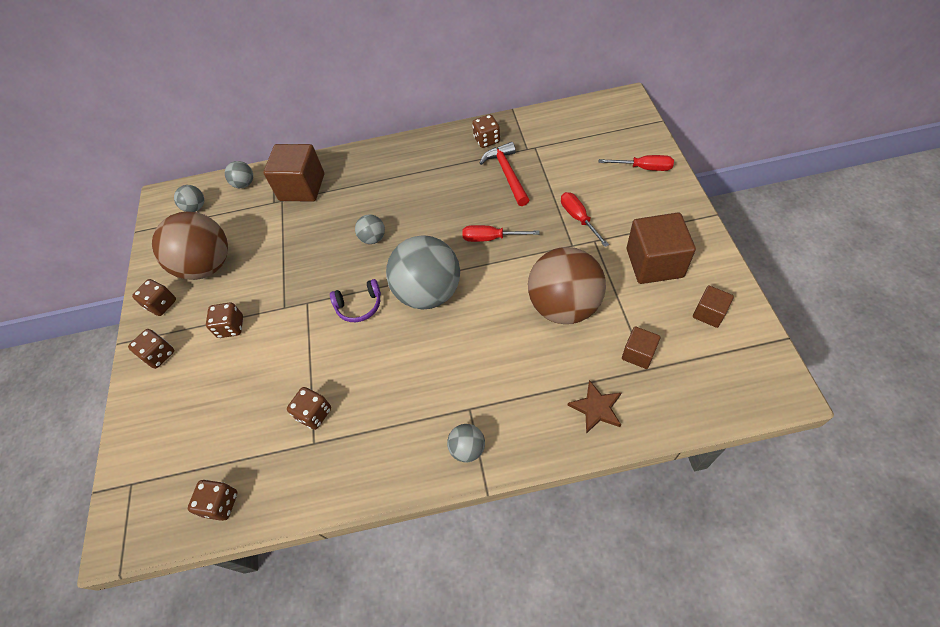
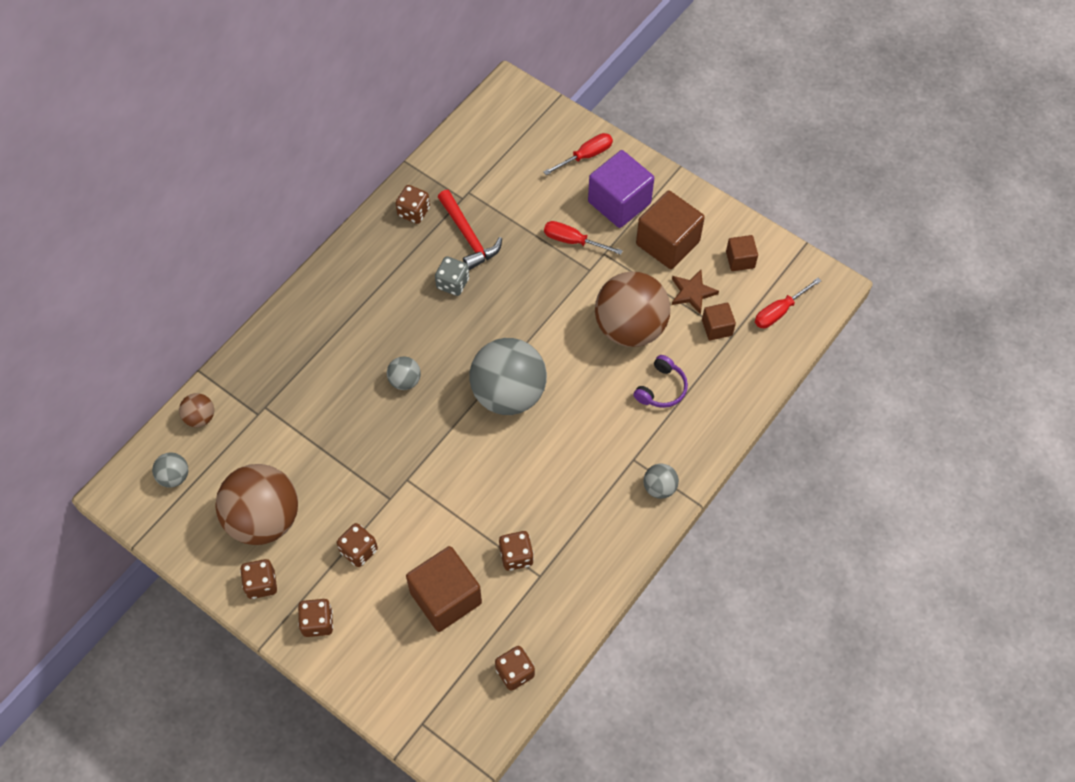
camera: 50 degrees left, 5 degrees up
grey ball [225,161,253,188] -> brown ball [179,393,214,427]
brown cube [263,144,324,202] -> brown cube moved to [406,546,482,632]
purple headphones [330,279,381,322] -> purple headphones moved to [633,355,688,408]
red screwdriver [462,225,539,242] -> red screwdriver moved to [755,278,821,328]
red hammer [480,142,529,206] -> red hammer turned 150 degrees counterclockwise [438,190,502,270]
brown star [567,380,621,434] -> brown star moved to [672,270,719,315]
none -> grey dice [435,256,469,296]
none -> purple cube [588,150,654,228]

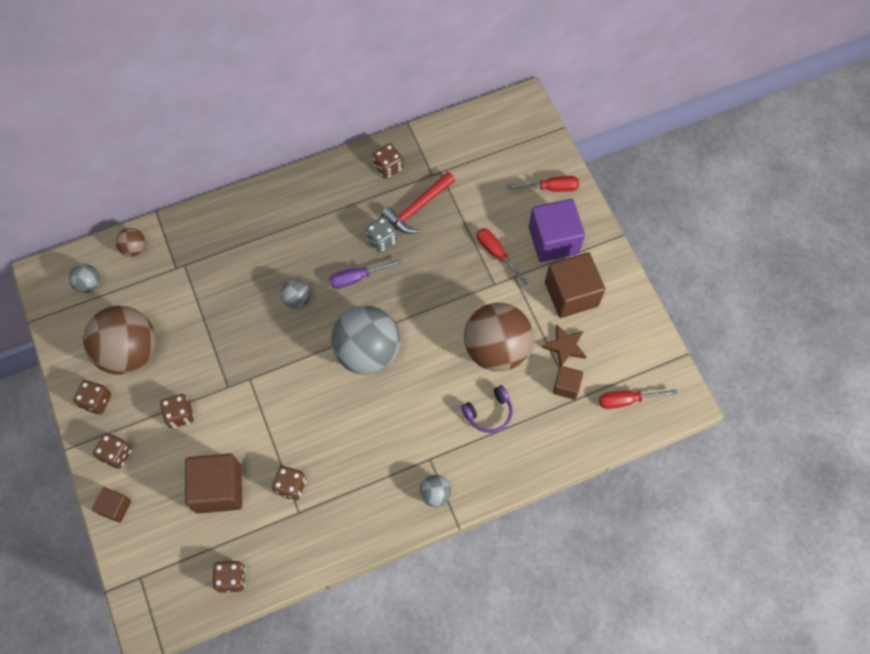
camera: 30 degrees right, 5 degrees up
red hammer [438,190,502,270] -> red hammer turned 45 degrees clockwise [381,172,455,234]
brown cube [726,235,758,271] -> brown cube moved to [92,487,131,523]
none -> purple screwdriver [329,259,402,289]

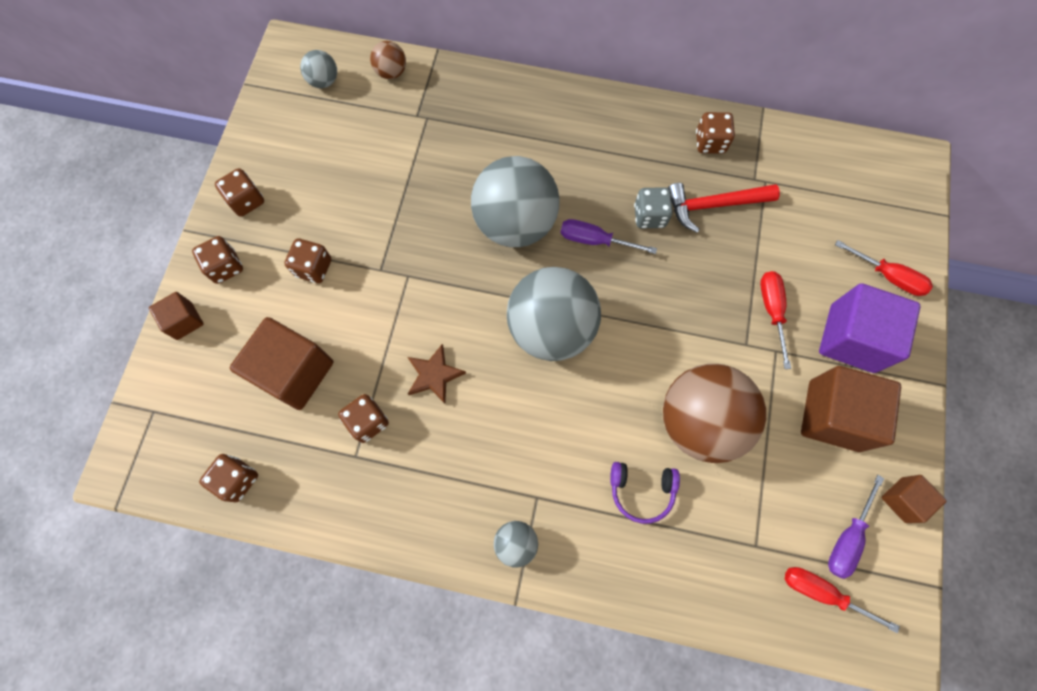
camera: 35 degrees right, 5 degrees up
brown ball [83,305,156,375] -> none
grey ball [280,279,310,309] -> grey ball [471,156,560,247], size x2.25
brown star [542,324,586,366] -> brown star moved to [407,344,466,404]
brown cube [553,366,583,400] -> brown cube moved to [882,475,947,523]
none -> purple screwdriver [828,475,884,579]

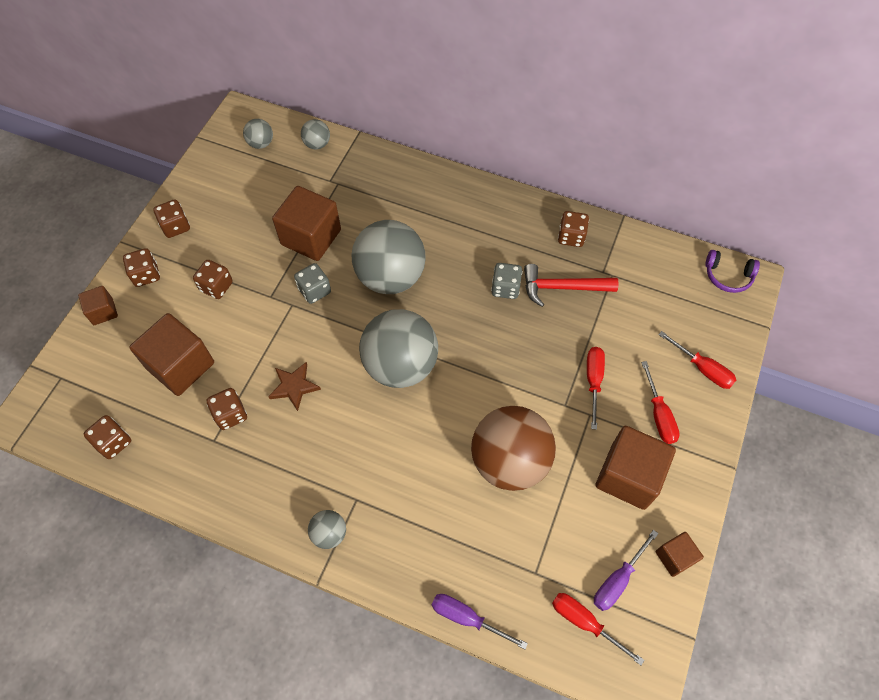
camera: 10 degrees right, 10 degrees down
brown ball [370,41,406,79] -> grey ball [301,119,330,149]
purple screwdriver [561,219,657,254] -> purple screwdriver moved to [432,594,528,650]
purple headphones [610,462,680,524] -> purple headphones moved to [705,250,760,293]
purple cube [819,283,920,373] -> red screwdriver [641,361,680,444]
none -> brown cube [272,186,341,261]
none -> grey dice [294,263,331,304]

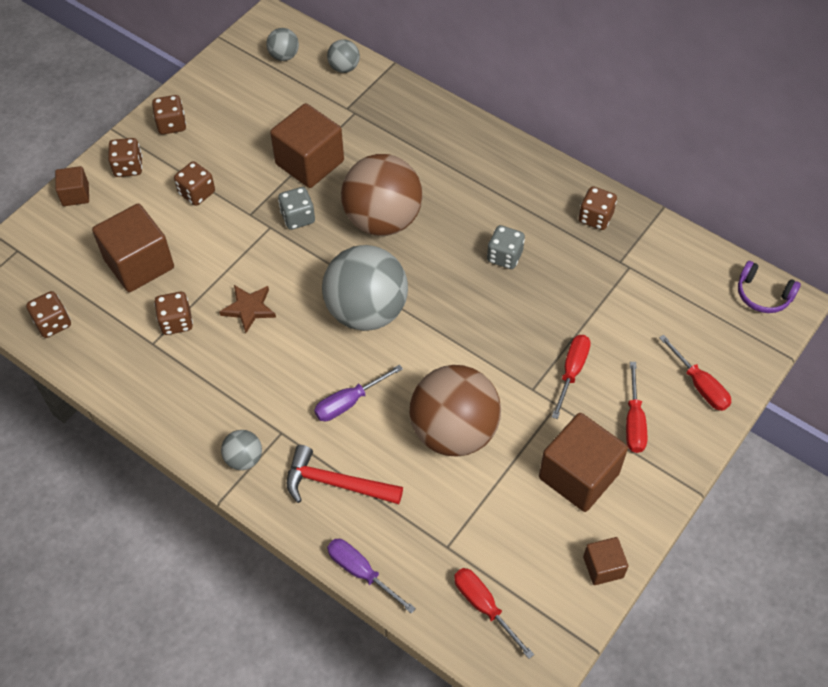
camera: 15 degrees right, 5 degrees down
grey ball [351,220,426,294] -> brown ball [341,154,422,236]
red hammer [524,264,619,307] -> red hammer moved to [287,445,403,504]
purple screwdriver [594,530,658,611] -> purple screwdriver moved to [314,364,403,421]

